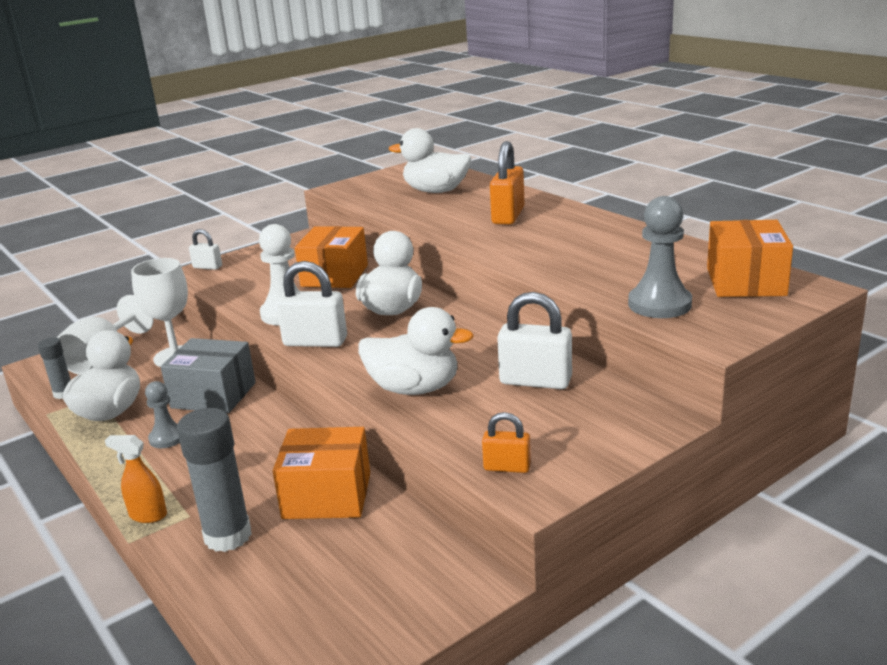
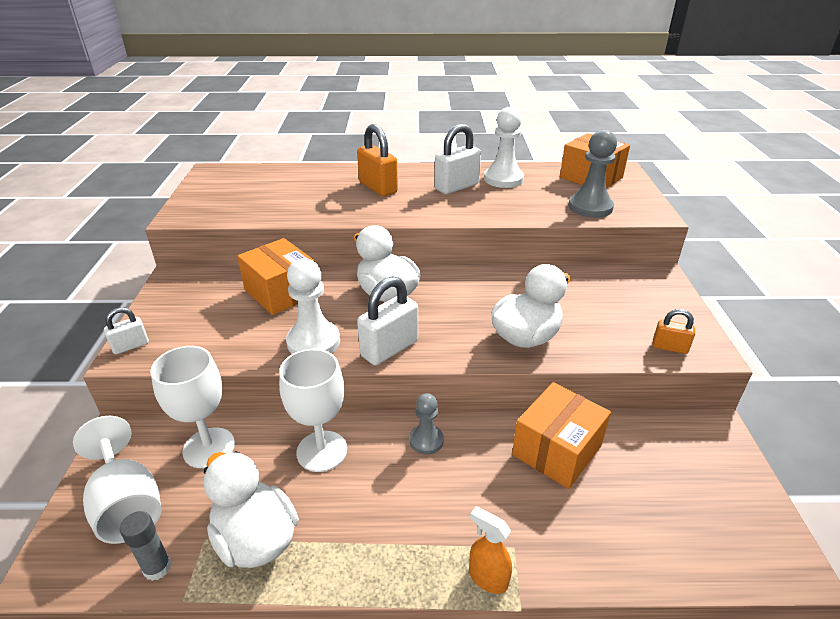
camera: 55 degrees left, 10 degrees up
orange spray bottle [105,435,167,523] -> orange spray bottle turned 75 degrees clockwise [469,506,512,594]
grey pawn [145,381,180,448] -> grey pawn moved to [409,393,444,454]
grey box [161,338,256,413] -> white goblet [279,349,347,472]
grey glue stick [177,408,252,552] -> none
white duck [389,128,471,193] -> none
orange padlock [482,412,531,473] -> orange padlock turned 60 degrees clockwise [653,309,695,354]
white padlock [497,292,572,389] -> white padlock moved to [435,124,481,194]
none -> white pawn [484,107,524,188]

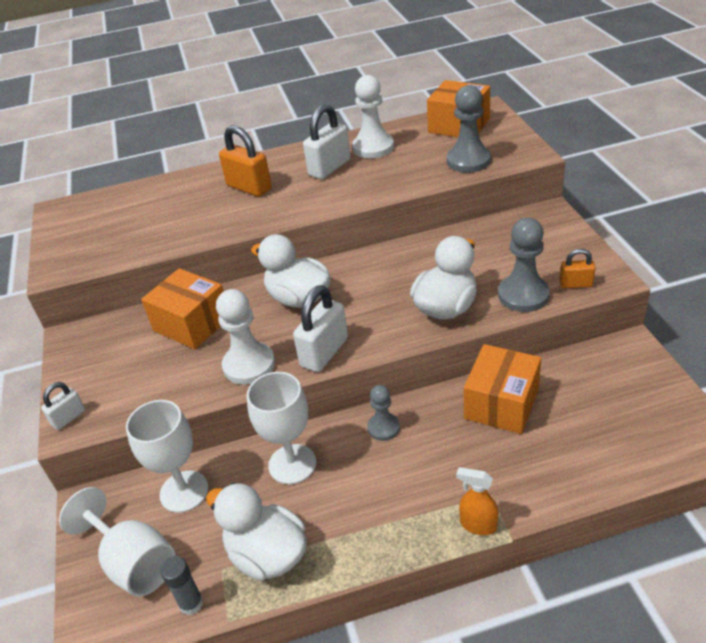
camera: 10 degrees left, 5 degrees up
none -> grey pawn [498,218,550,312]

